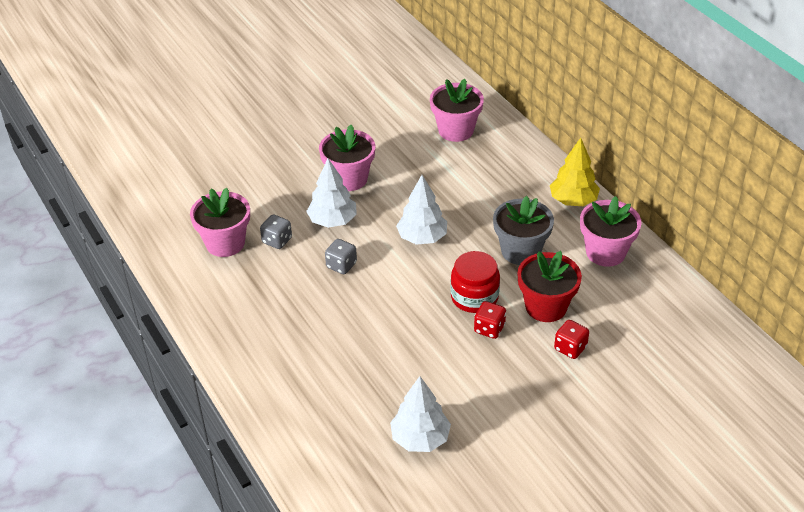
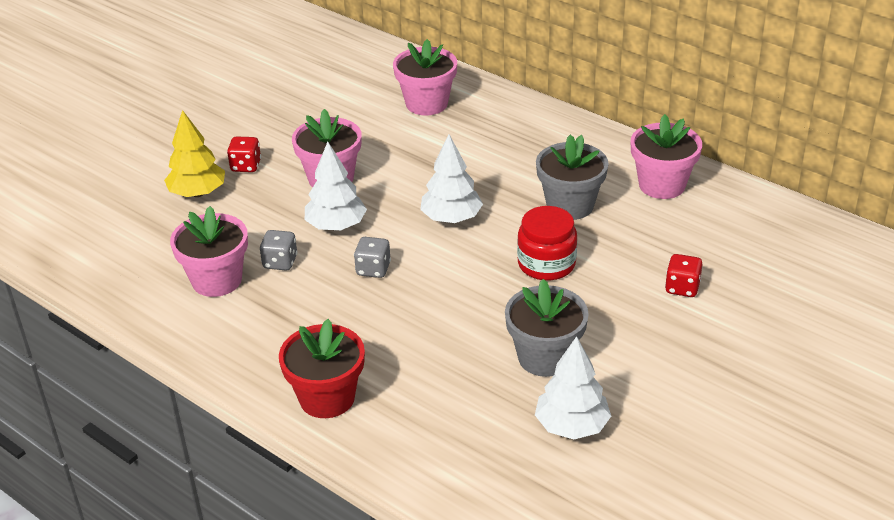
camera: 20 degrees left, 5 degrees down
red dice [474,301,506,339] -> red dice moved to [227,136,261,172]
red flower pot [517,251,582,322] -> red flower pot moved to [279,319,365,418]
yellow tree [550,138,600,206] -> yellow tree moved to [164,110,225,197]
none -> grey flower pot [505,279,589,377]

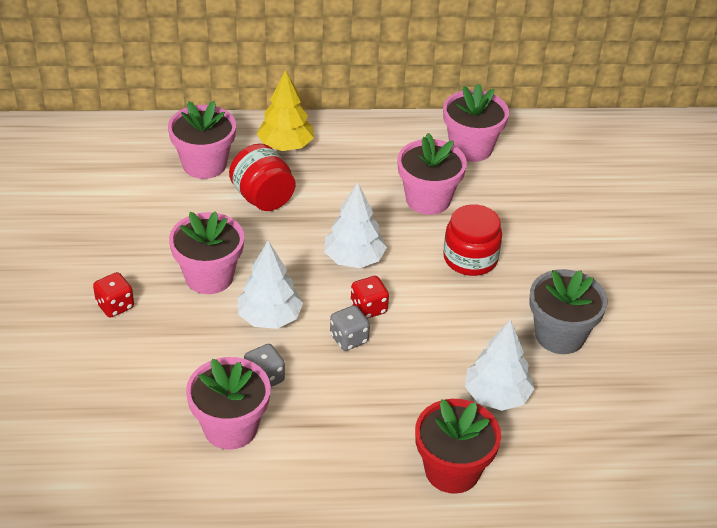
camera: 45 degrees left, 5 degrees up
yellow tree [164,110,225,197] -> yellow tree moved to [257,70,314,151]
white tree [535,336,611,439] -> white tree moved to [465,319,535,411]
grey flower pot [536,134,609,220] -> pink flower pot [397,133,467,215]
red dice [665,254,702,297] -> red dice moved to [351,276,389,319]
none -> red jar [229,144,295,211]

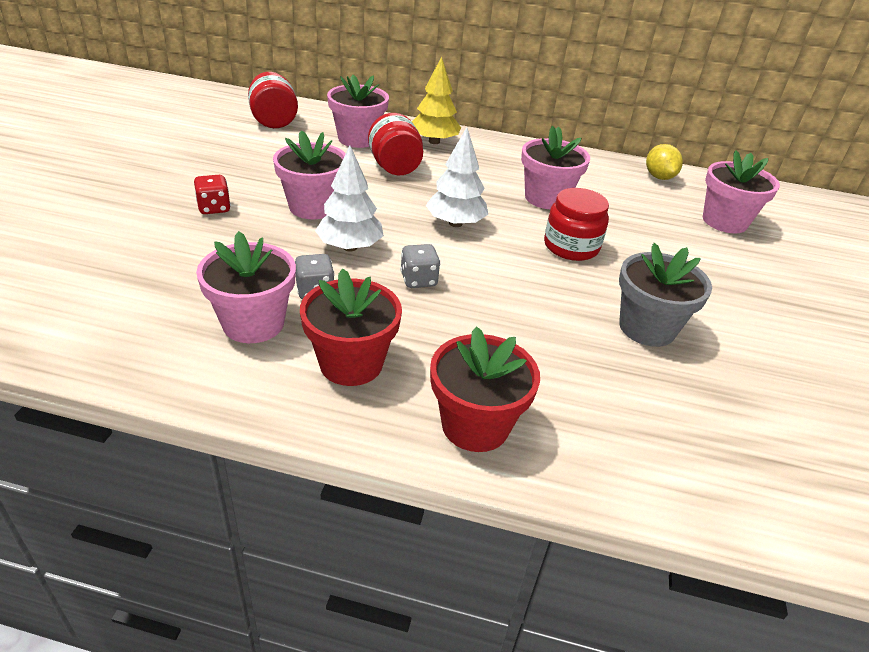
camera: 15 degrees right, 5 degrees down
red dice [351,276,389,319] -> none
pink flower pot [443,84,509,162] -> pink flower pot moved to [703,150,780,233]
white tree [465,319,535,411] -> none
none -> red jar [248,72,298,128]
none -> red flower pot [300,268,402,386]
none -> yellow lemon [646,144,683,180]

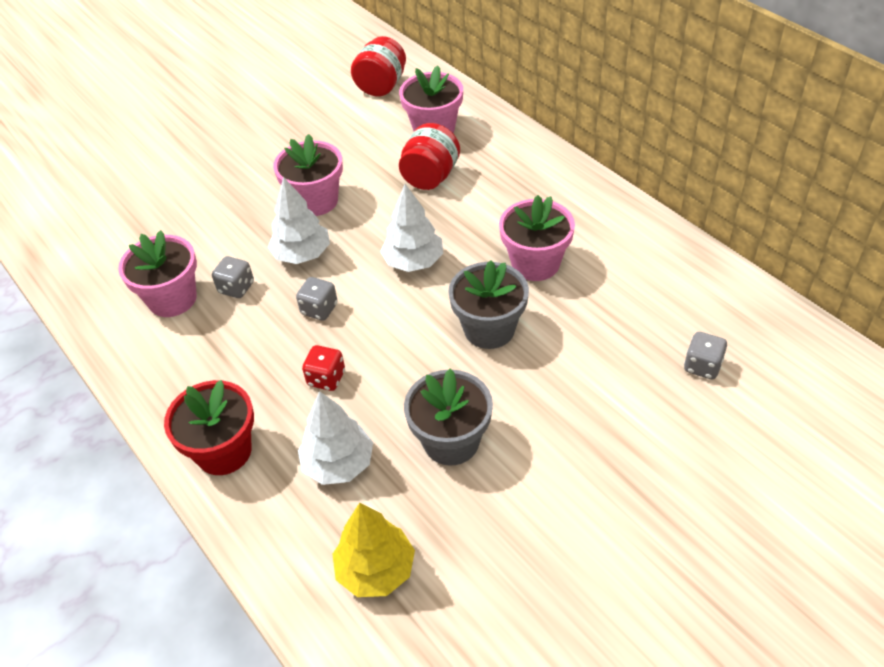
camera: 45 degrees right, 10 degrees up
red dice [194,175,231,214] -> red dice moved to [302,345,345,391]
red flower pot [300,268,402,386] -> none
yellow tree [412,56,461,144] -> yellow tree moved to [332,503,415,597]
red jar [544,188,609,261] -> grey flower pot [448,261,529,349]
yellow lemon [646,144,683,180] -> none
pink flower pot [703,150,780,233] -> grey dice [684,332,727,380]
none -> white tree [298,391,373,485]

